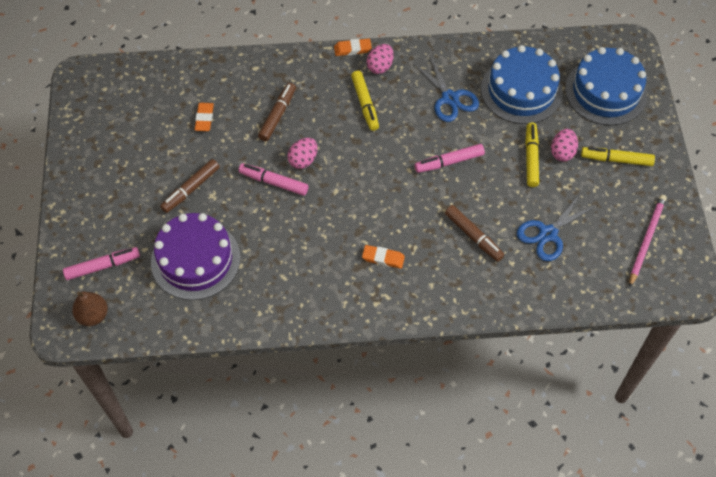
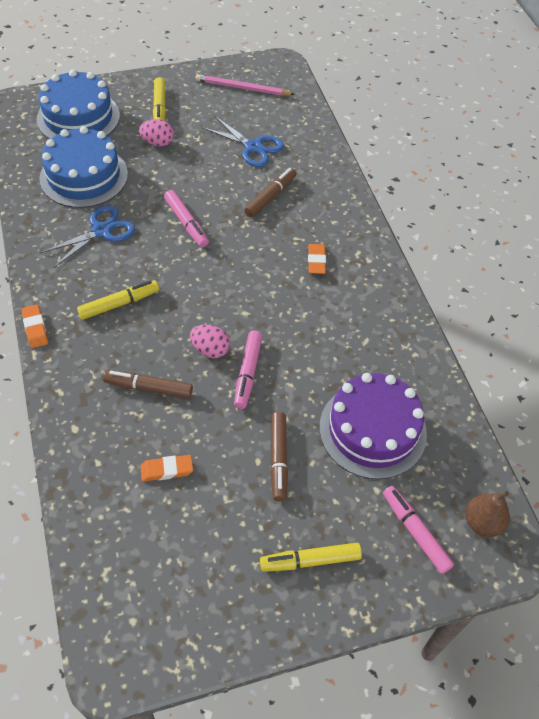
camera: 105 degrees left, 5 degrees down
brown marker [160,159,220,213] -> brown marker turned 60 degrees clockwise [270,412,288,501]
pink egg [367,44,394,74] -> none
yellow marker [525,122,539,187] -> yellow marker moved to [260,543,362,572]

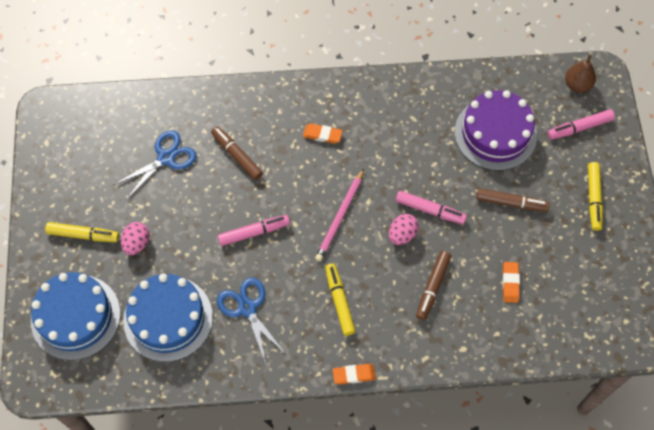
camera: 75 degrees left, 10 degrees up
pink pencil [195,74,295,96] -> pink pencil moved to [315,168,364,262]

